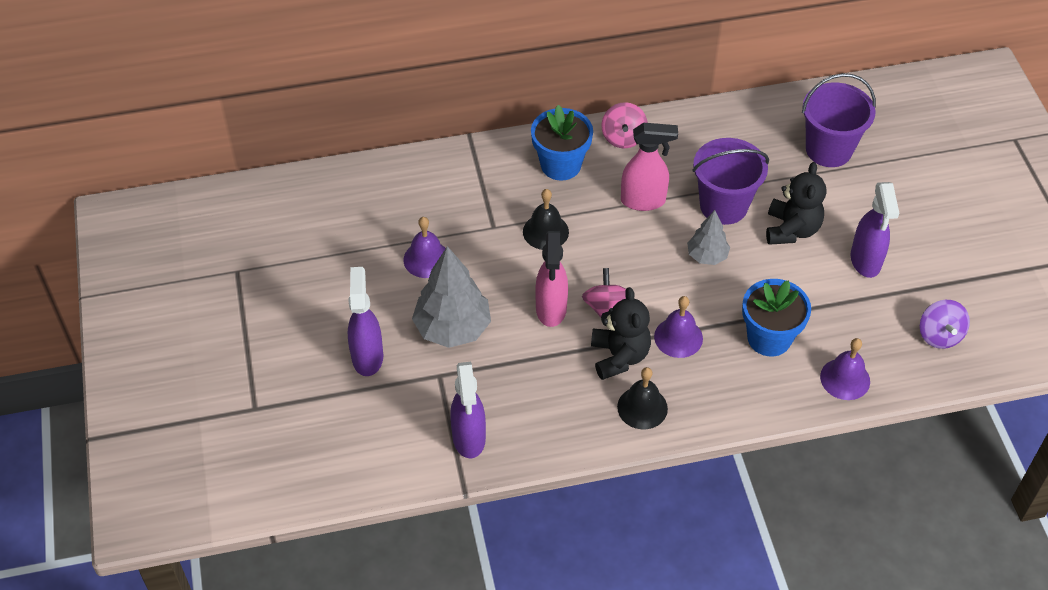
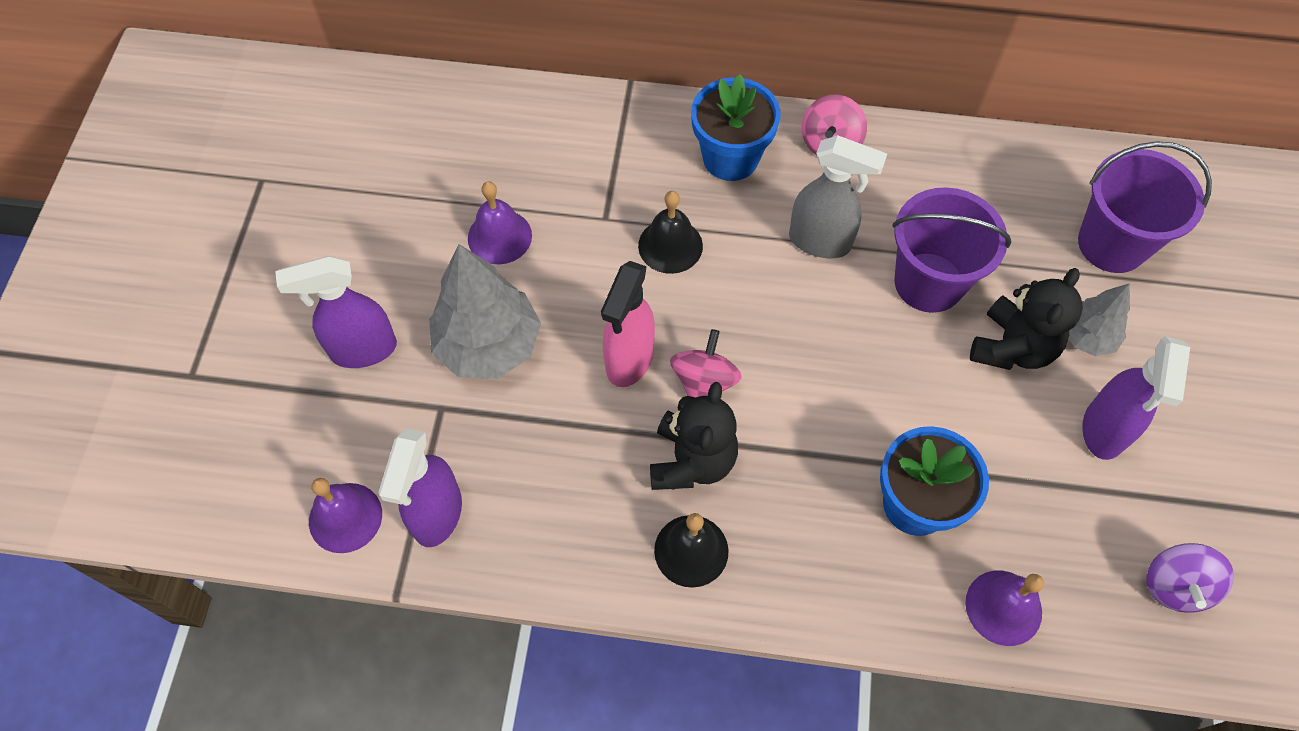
camera: 20 degrees right, 10 degrees up
purple spray bottle [347,267,383,376] -> purple spray bottle turned 120 degrees counterclockwise [275,256,397,368]
pink spray bottle [621,123,678,211] -> grey spray bottle [789,135,887,259]
purple bell [654,296,703,358] -> purple bell moved to [309,478,382,553]
grey tree [687,210,730,265] -> grey tree moved to [1069,284,1130,356]

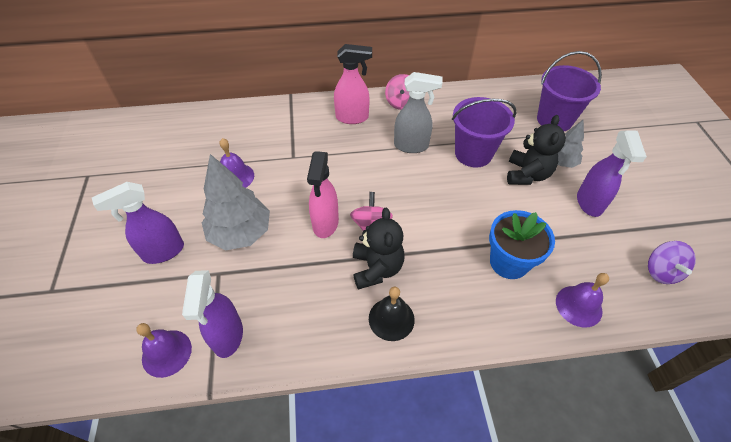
camera: 15 degrees left, 10 degrees down
black bell [638,191,703,274] -> none
blue flower pot [691,74,781,181] -> pink spray bottle [334,44,372,124]

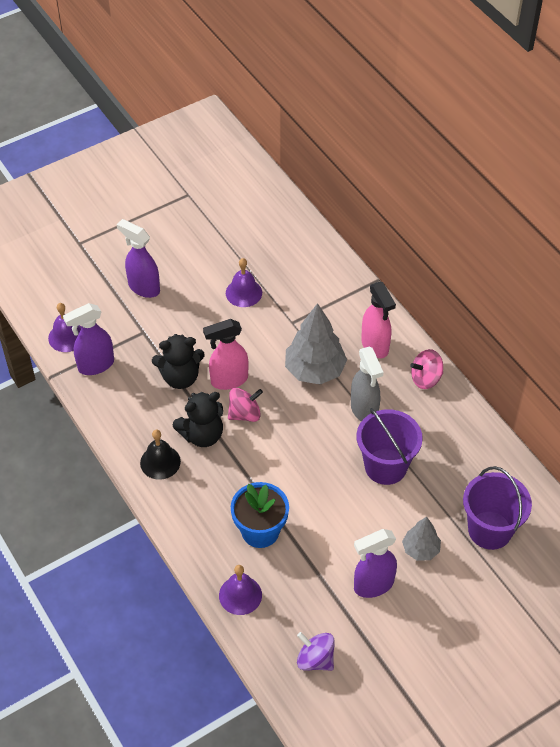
camera: 65 degrees right, 0 degrees up
grey tree [202,154,270,250] -> grey tree moved to [285,303,347,385]
black teddy bear [507,115,566,185] -> black teddy bear moved to [152,334,205,389]
purple spinning top [648,241,696,284] -> purple spinning top turned 60 degrees clockwise [297,632,335,671]

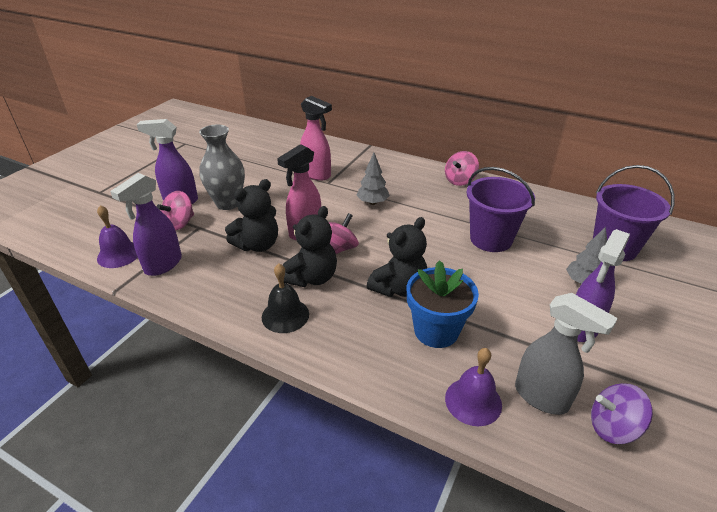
camera: 30 degrees left, 15 degrees down
purple bell [226,258,262,307] -> none
grey tree [285,303,347,385] -> grey tree [357,153,390,205], size x0.57
grey spray bottle [351,347,384,421] -> grey spray bottle moved to [515,293,618,415]
pink spray bottle [361,282,396,358] -> pink spray bottle moved to [300,96,332,181]
none -> pink spinning top [157,191,194,231]
none -> grey vase [199,124,245,210]
none -> black teddy bear [367,217,427,297]

